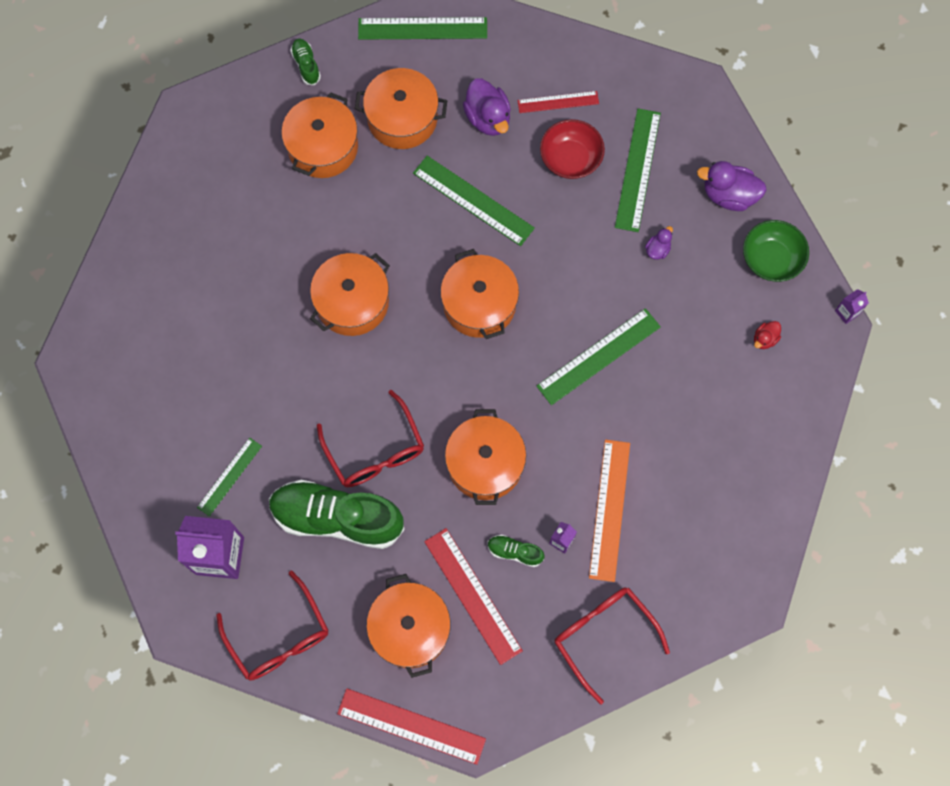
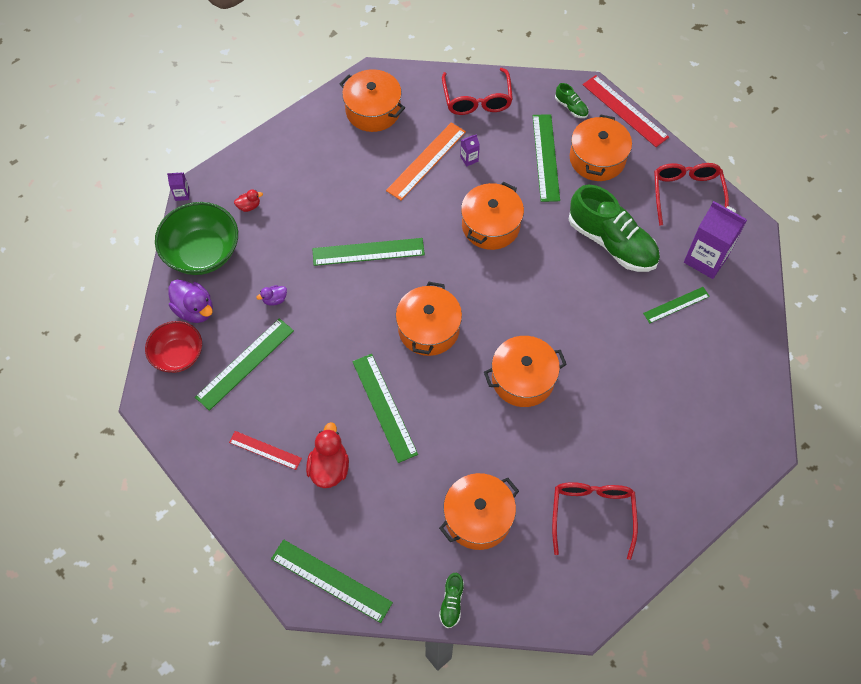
camera: 150 degrees left, 10 degrees down
red glasses [317,390,424,487] -> red glasses moved to [552,482,638,560]
orange pot [355,68,447,149] -> orange pot moved to [340,69,405,132]
red ruler [424,528,523,665] -> green ruler [533,114,560,202]
purple duck [463,78,511,136] -> red duck [306,422,349,488]
green shoe [488,535,544,567] -> green shoe moved to [555,83,589,118]
red bowl [540,119,605,179] -> red bowl moved to [145,321,202,373]
green bowl [743,220,809,282] -> green bowl [155,202,238,275], size x1.52

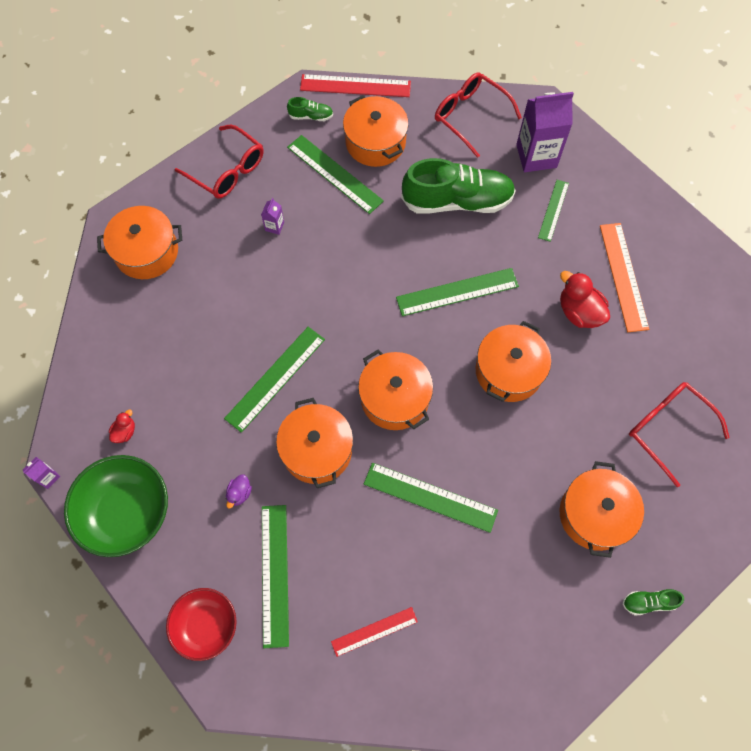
camera: 45 degrees left, 5 degrees up
purple duck [168,280,213,323] -> none
green ruler [271,539,393,623] -> green ruler moved to [396,268,519,316]
red duck [306,422,349,488] -> red duck moved to [560,271,610,328]
orange ruler [386,122,466,200] -> orange ruler moved to [600,223,649,332]
green shoe [439,573,464,628] -> green shoe turned 120 degrees clockwise [623,589,684,616]
orange pot [461,182,524,250] -> orange pot moved to [276,398,353,488]

